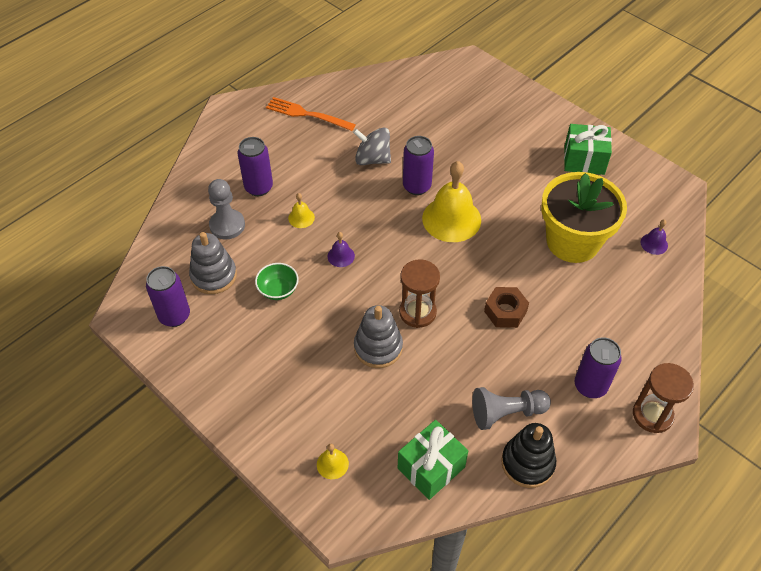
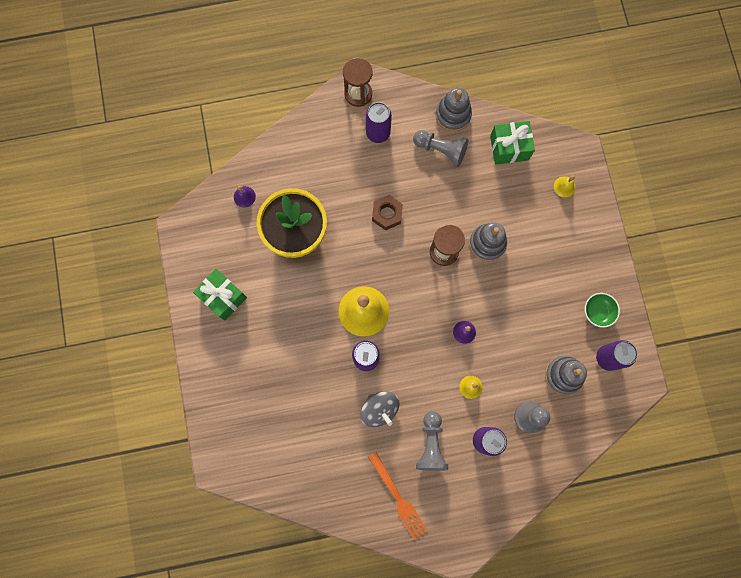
camera: 145 degrees left, 25 degrees up
green bowl [255,263,299,300] -> green bowl moved to [585,293,620,328]
black stacking toy [501,423,556,488] -> grey stacking toy [436,87,472,132]
none -> grey pawn [416,411,448,471]

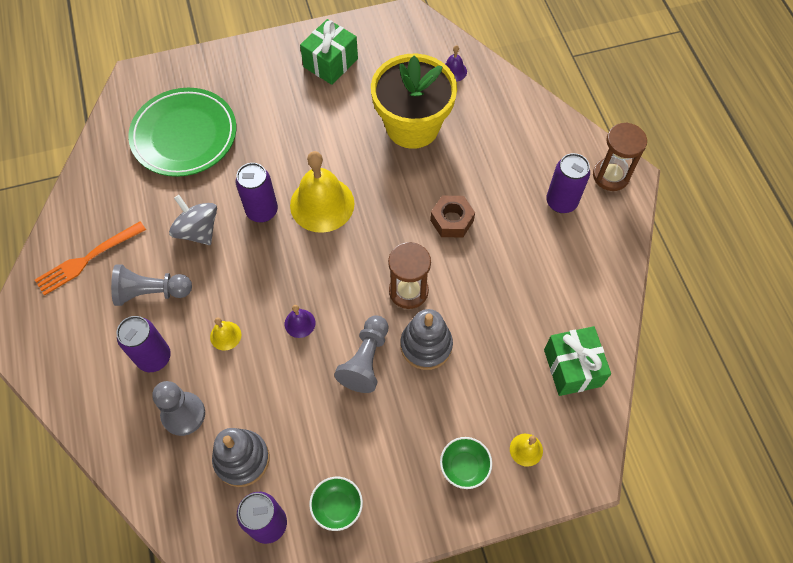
camera: 85 degrees right, 15 degrees down
grey spinning top [360,391,399,427] -> grey spinning top turned 90 degrees clockwise [169,195,217,245]
grey pawn [413,130,468,167] -> grey pawn moved to [334,315,389,393]
grey stacking toy [436,87,472,132] -> none
none -> green plate [128,88,236,177]
none -> green bowl [440,437,492,489]

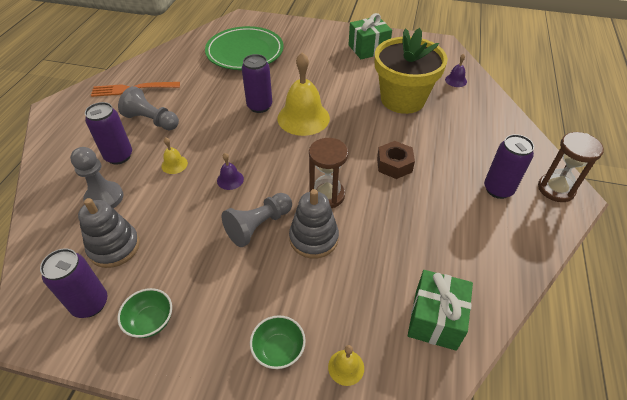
camera: 30 degrees right, 15 degrees down
grey spinning top [169,195,217,245] -> none

